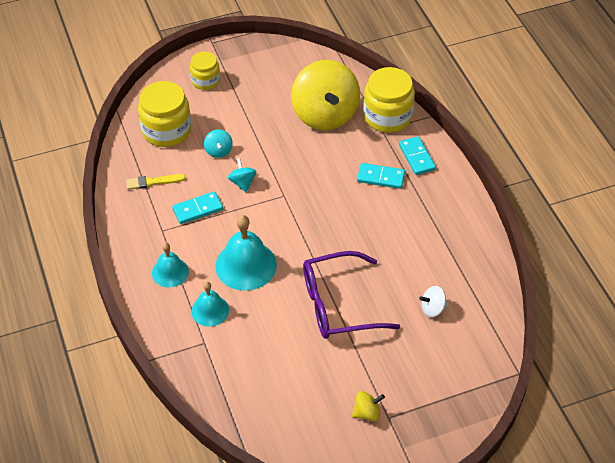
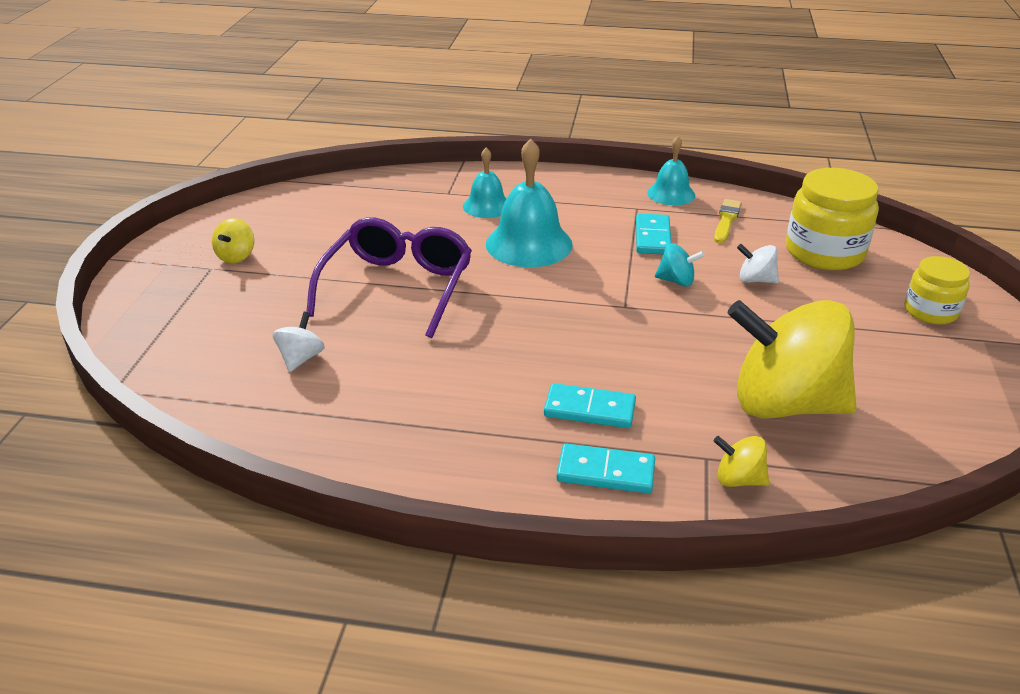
camera: 120 degrees right, 15 degrees down
turquoise bell [152,243,189,287] -> turquoise bell moved to [647,136,695,205]
turquoise spinning top [204,129,233,158] -> white spinning top [737,244,779,283]
turquoise domino [357,163,405,189] -> turquoise domino turned 60 degrees clockwise [544,383,636,428]
yellow jar [363,67,415,133] -> yellow spinning top [714,436,769,487]

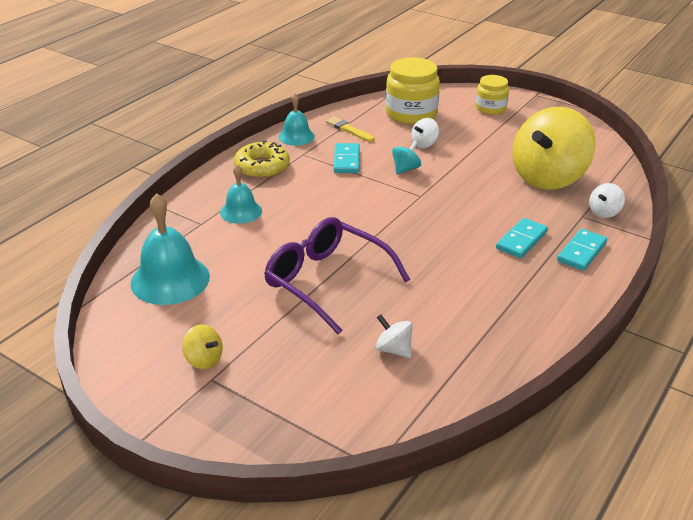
camera: 65 degrees left, 0 degrees up
turquoise bell [486,138,573,267] -> turquoise bell moved to [130,193,210,305]
turquoise domino [636,213,671,254] -> turquoise domino turned 60 degrees clockwise [334,143,359,173]
yellow spinning top [714,436,769,487] -> white spinning top [589,183,625,218]
none -> yellow donut [234,141,290,178]

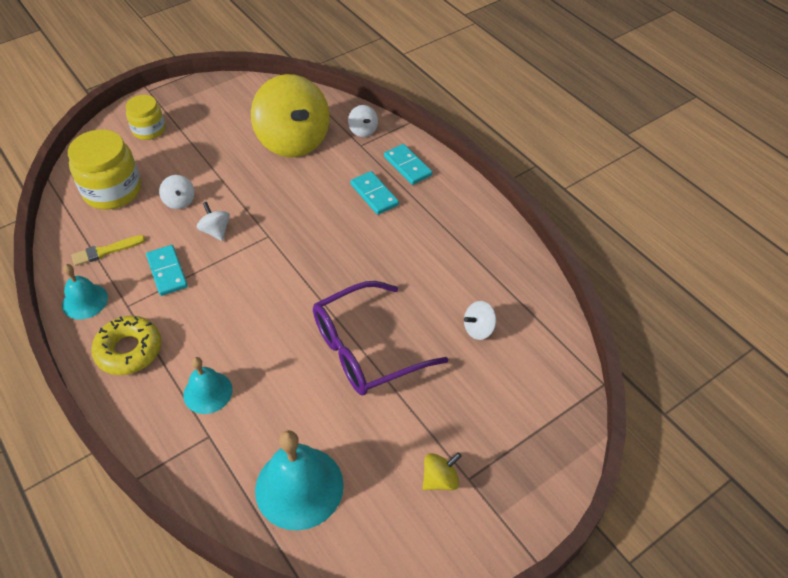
camera: 70 degrees left, 15 degrees up
turquoise domino [334,143,359,173] -> turquoise domino turned 45 degrees clockwise [146,245,188,296]
turquoise spinning top [392,141,421,175] -> white spinning top [197,202,230,241]

